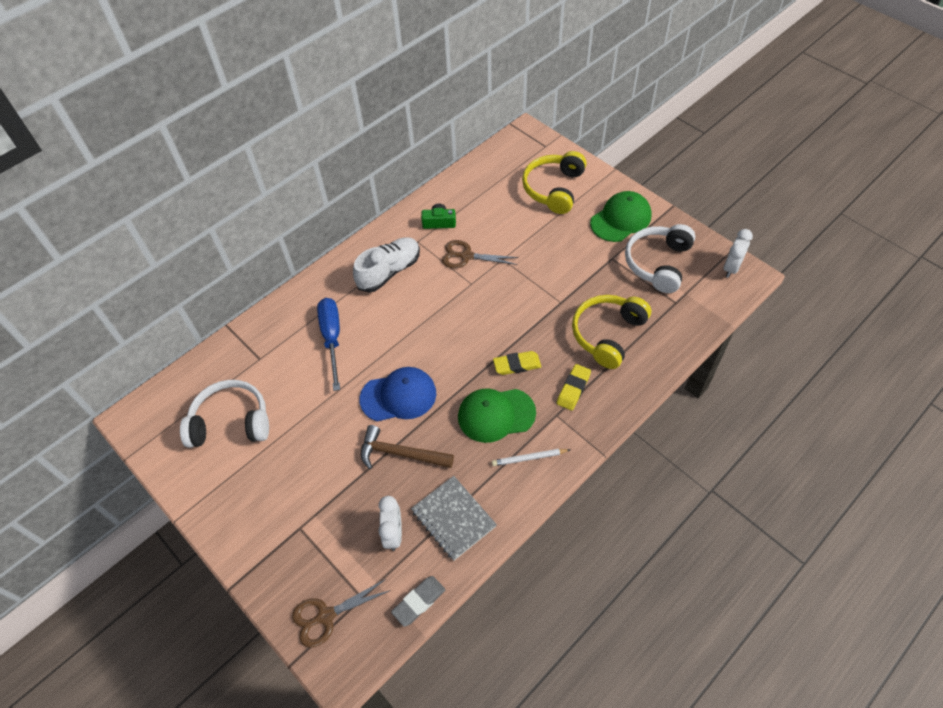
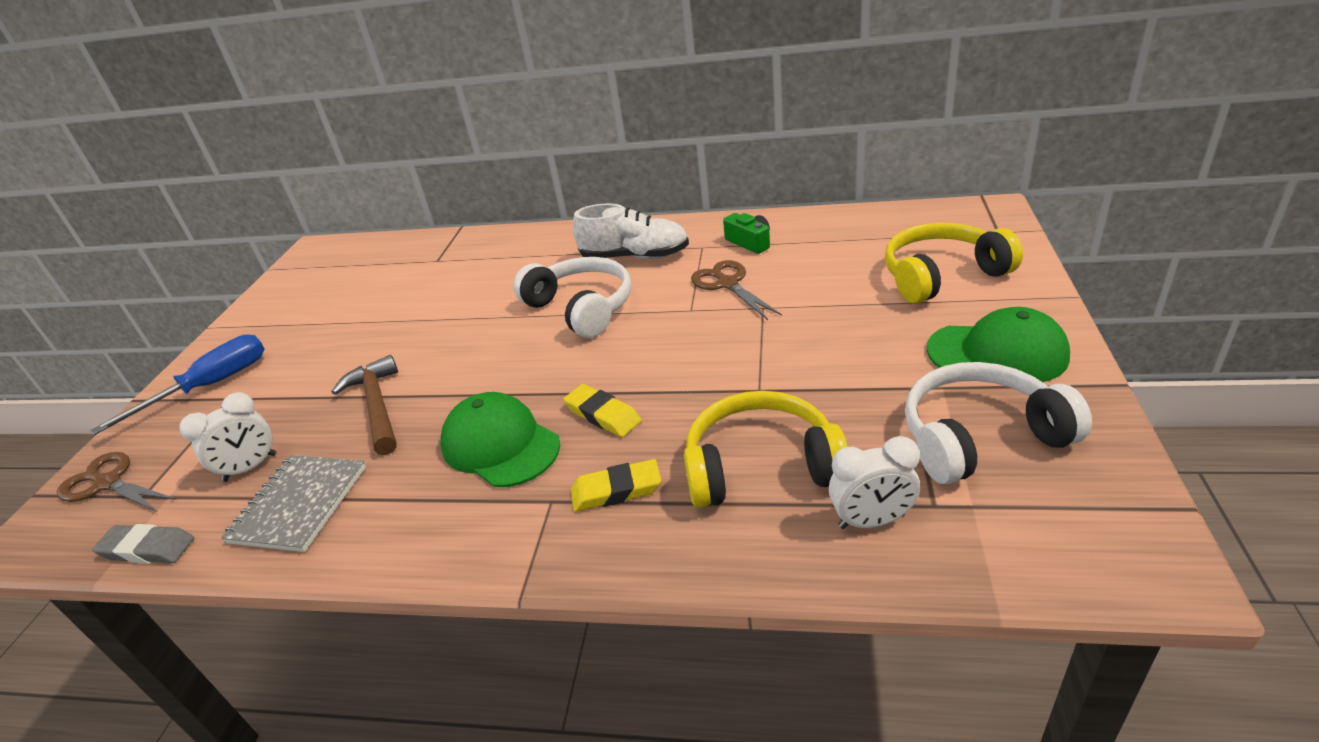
camera: 55 degrees right, 20 degrees down
white headphones [180,380,269,448] -> white headphones moved to [513,257,631,338]
blue screwdriver [317,298,340,391] -> blue screwdriver moved to [90,335,265,435]
blue cap [360,367,436,422] -> none
white pencil [492,449,570,466] -> none
white clock [724,229,753,278] -> white clock moved to [829,436,920,529]

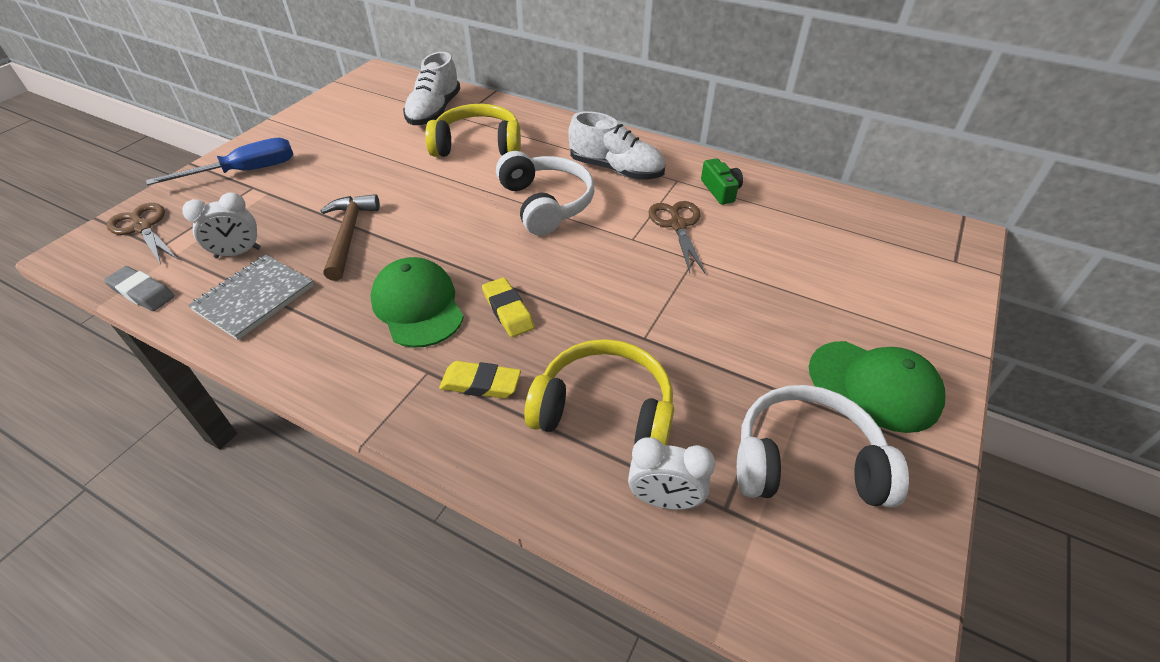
camera: 15 degrees right, 10 degrees up
yellow headphones [885,223,1023,304] -> yellow headphones moved to [425,104,521,157]
none -> white shoe [403,52,461,125]

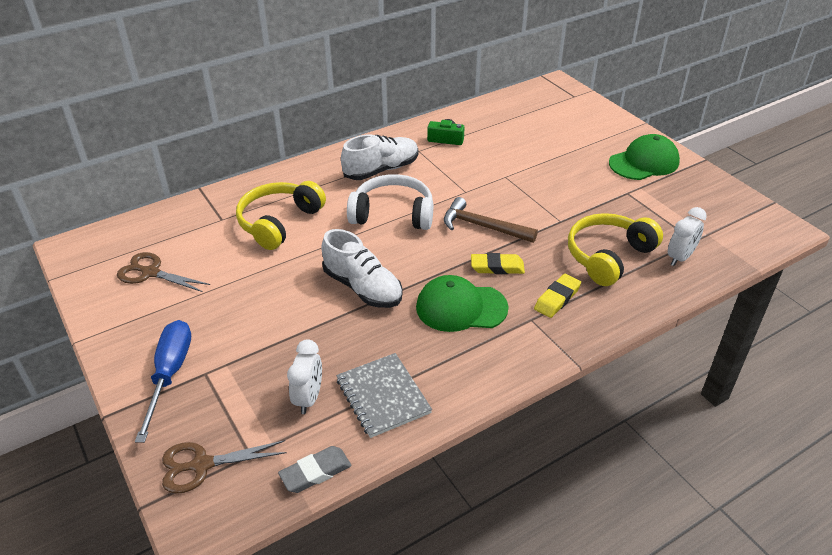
camera: 60 degrees left, 5 degrees down
brown hammer [320,194,380,281] -> brown hammer moved to [444,197,538,243]
white shoe [403,52,461,125] -> white shoe moved to [321,229,403,308]
brown scissors [648,201,705,273] -> brown scissors moved to [117,252,210,292]
white headphones [737,385,909,508] -> none

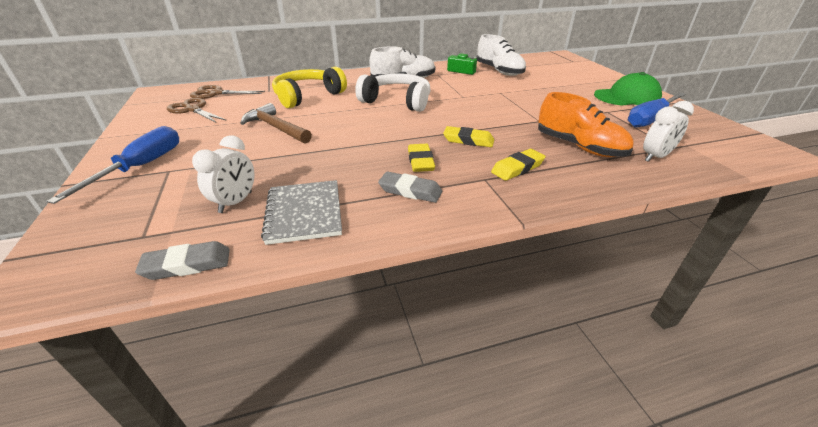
camera: 15 degrees right, 5 degrees down
brown scissors [162,440,287,494] -> brown scissors moved to [190,85,265,99]
white shoe [321,229,403,308] -> white shoe moved to [476,34,526,76]
green cap [416,275,509,332] -> yellow eraser [408,144,435,172]
brown hammer [444,197,538,243] -> brown hammer moved to [241,103,312,144]
yellow headphones [568,213,663,286] -> orange shoe [538,92,634,157]
none -> grey eraser [378,171,442,203]
none -> blue screwdriver [628,92,686,128]

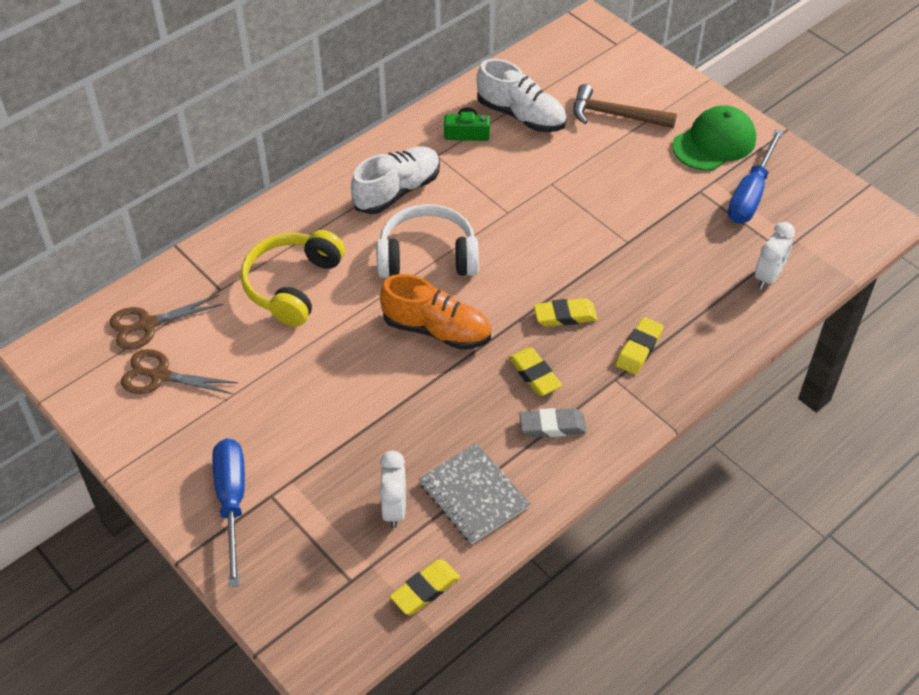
camera: 25 degrees left, 15 degrees up
grey eraser [135,241,230,280] -> yellow eraser [390,560,460,615]
brown hammer [241,103,312,144] -> brown hammer moved to [573,84,677,128]
orange shoe [538,92,634,157] -> orange shoe moved to [380,274,491,350]

